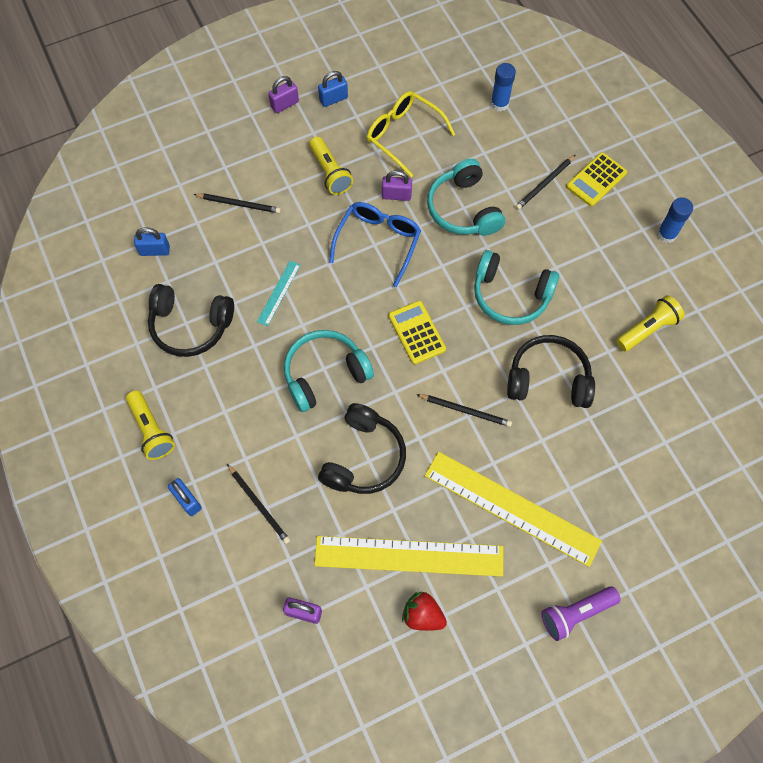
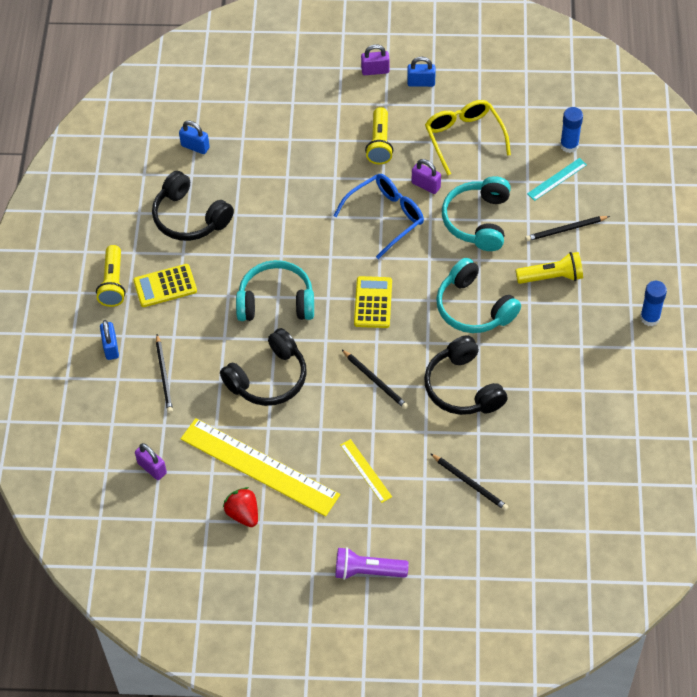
camera: 30 degrees right, 10 degrees down
black pencil [194,193,281,213] -> black pencil moved to [430,453,508,511]
turquoise ruler [257,261,301,326] -> turquoise ruler moved to [527,158,587,201]
yellow ruler [425,452,602,567] -> yellow ruler [340,439,392,503], size x0.45
black headphones [507,335,595,408] -> black headphones turned 150 degrees counterclockwise [424,335,508,415]
yellow calculator [566,152,627,207] -> yellow calculator moved to [133,264,197,307]
yellow flashlight [616,295,684,351] -> yellow flashlight moved to [516,252,583,284]

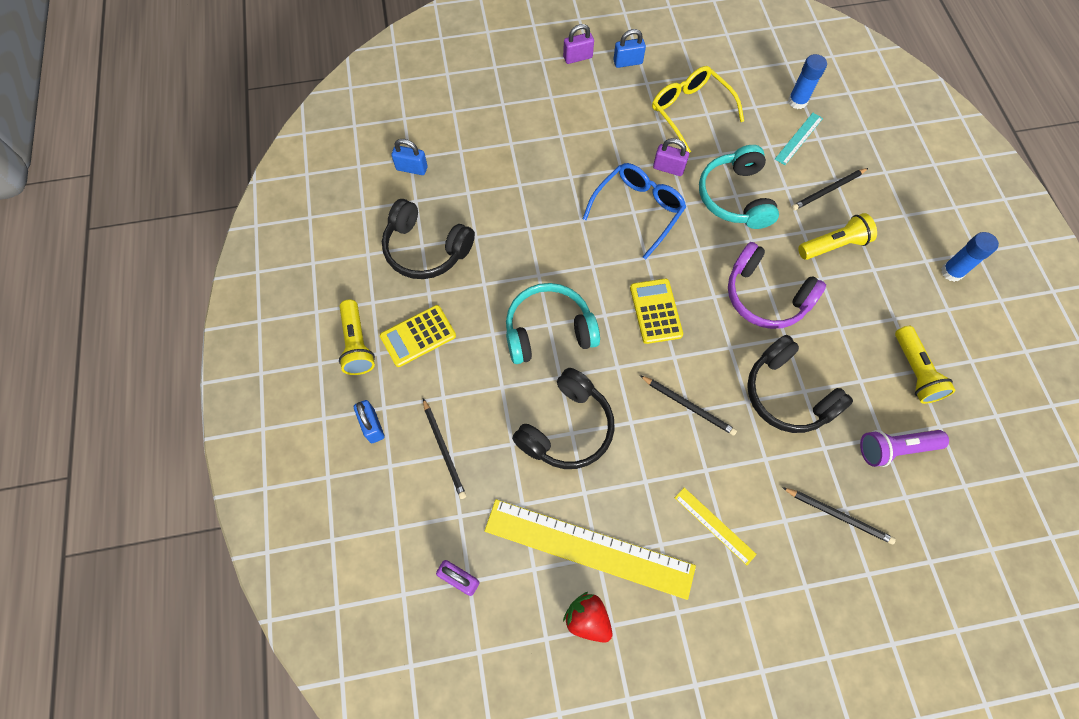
camera: 15 degrees left, 10 degrees up
purple flashlight [335,547,409,580] -> purple flashlight moved to [860,430,949,467]
yellow flashlight [365,107,393,164] -> yellow flashlight moved to [895,326,956,404]
turquoise headphones [436,258,521,333] -> purple headphones [728,242,826,329]

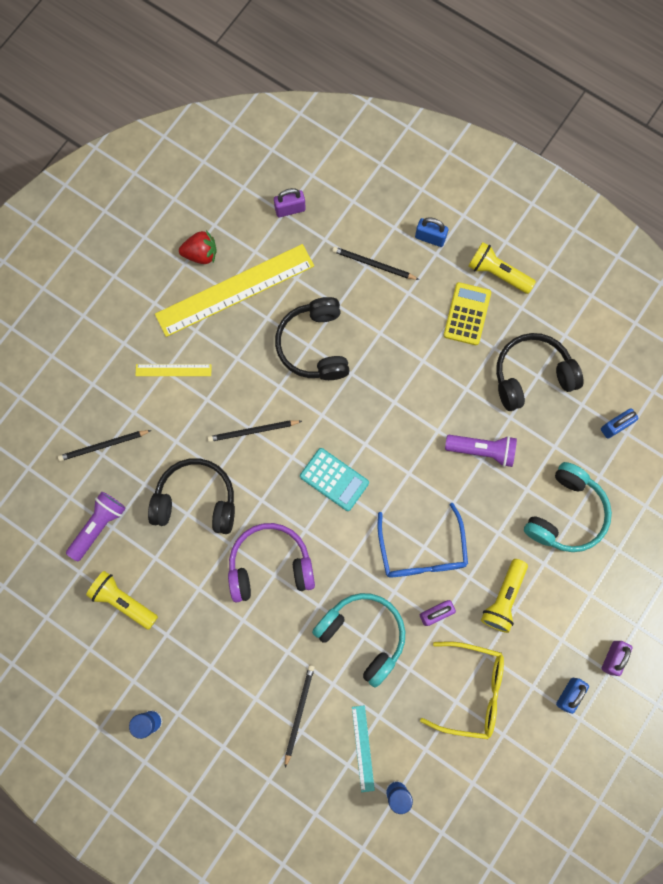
camera: 135 degrees right, 10 degrees up
turquoise headphones [506,283,600,364] -> turquoise headphones moved to [524,462,612,552]
yellow calculator [630,279,683,344] -> turquoise calculator [300,448,369,511]
yellow flashlight [798,213,877,260] -> yellow flashlight moved to [481,559,528,633]
none -> purple flashlight [445,435,517,467]

